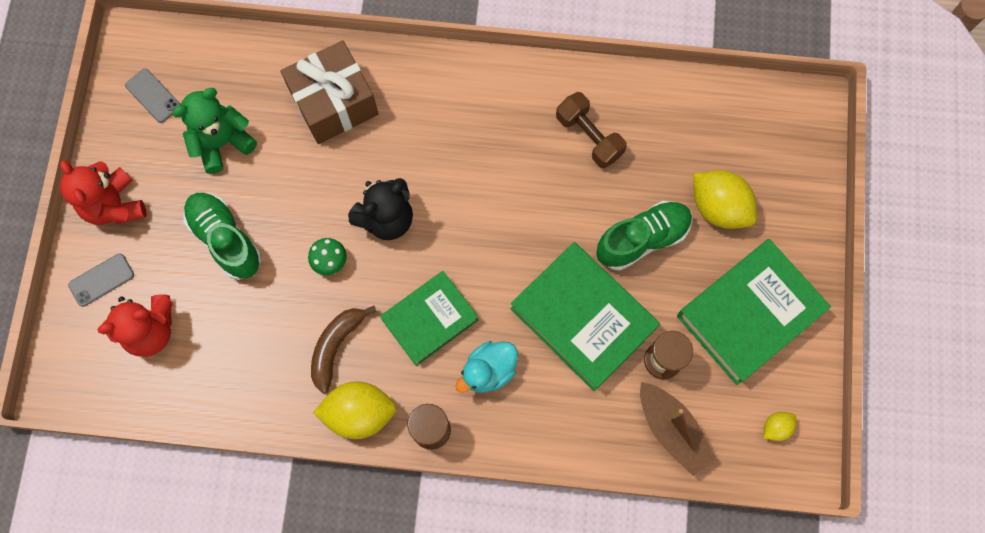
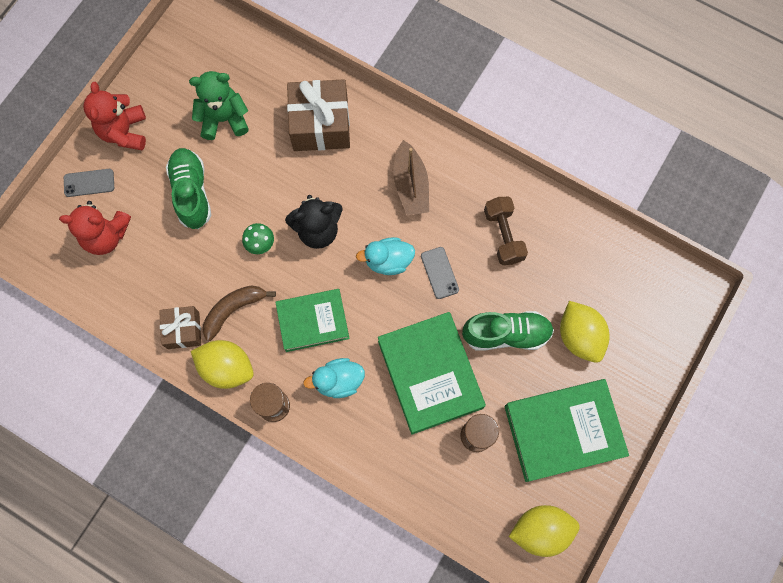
camera: 25 degrees right, 0 degrees up
grey phone [125,69,181,123] -> grey phone moved to [421,247,459,299]
brown boat [640,382,716,476] -> brown boat moved to [393,140,429,216]
yellow lemon [763,412,796,441] -> yellow lemon [509,505,580,557], size x2.04
none -> brown gift [159,306,201,349]
none -> turquoise duck [356,237,415,275]

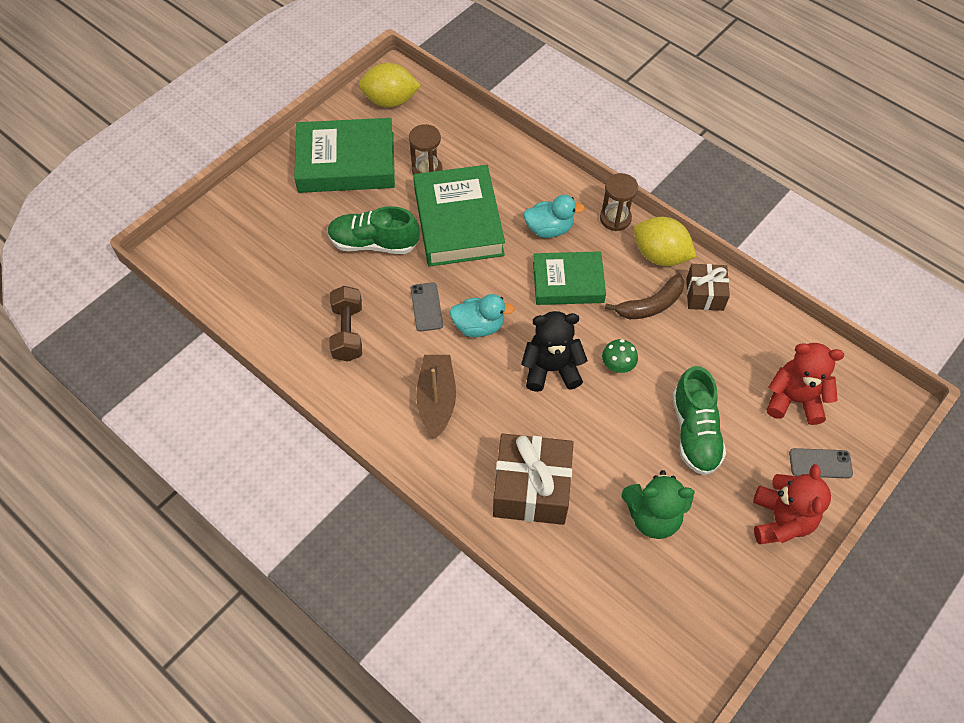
camera: 170 degrees left, 15 degrees down
yellow lemon [560,301,610,363] -> none

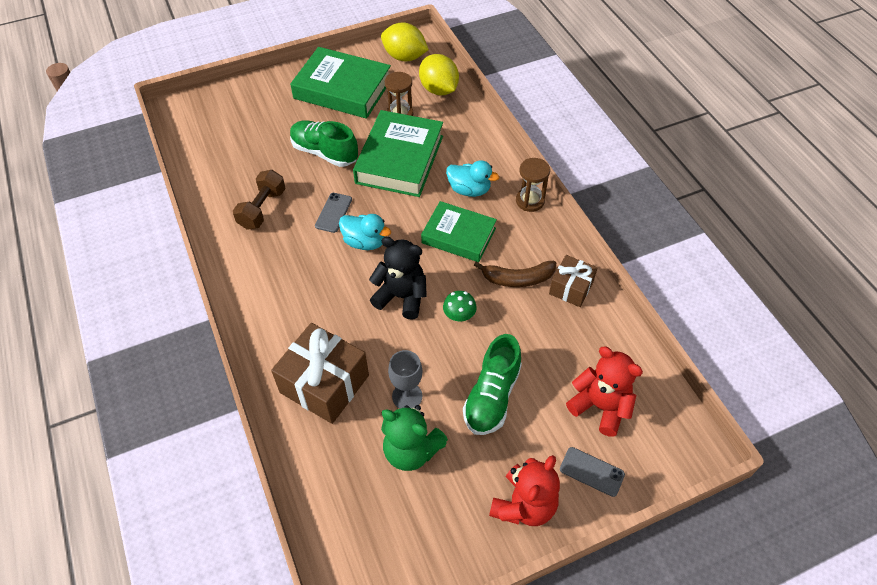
camera: 25 degrees right, 5 degrees down
brown boat [416,355,456,439] -> none
yellow lemon [634,217,697,266] -> yellow lemon moved to [419,54,459,95]
none -> grey goblet [388,350,422,409]

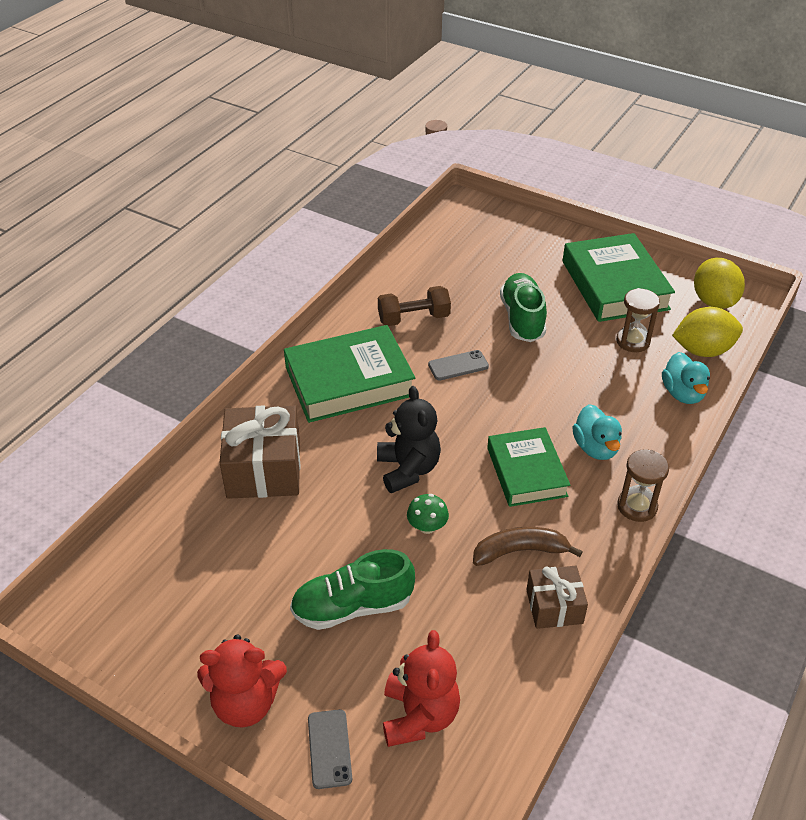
camera: 55 degrees right, 10 degrees down
turquoise duck [339,214,391,250] -> turquoise duck moved to [662,352,710,404]
green book [353,110,443,197] -> green book moved to [284,325,415,423]
green teddy bear [381,405,448,471] -> none
grey goblet [388,350,422,409] -> none
yellow lemon [419,54,459,95] -> yellow lemon turned 60 degrees clockwise [672,307,743,357]
brown banana [474,261,556,287] -> brown banana turned 120 degrees clockwise [473,527,583,566]

